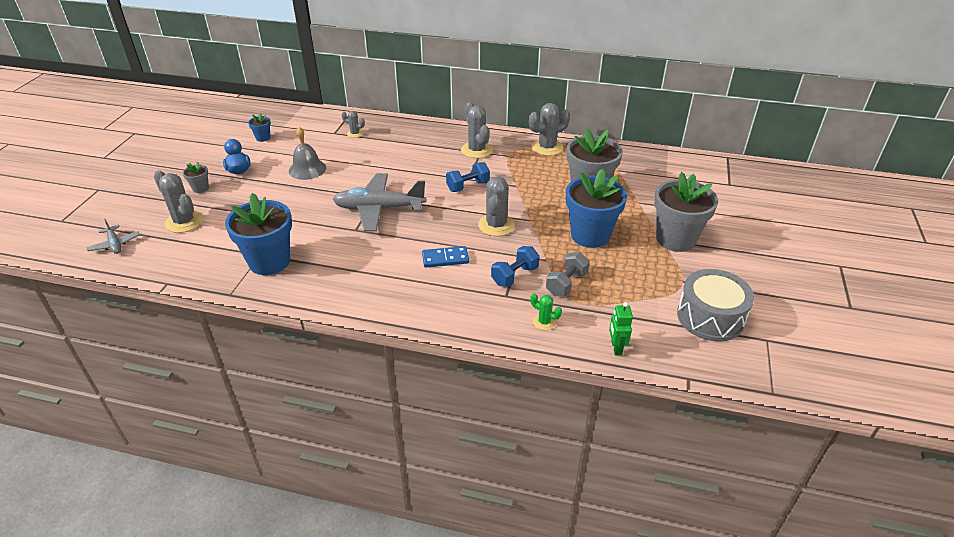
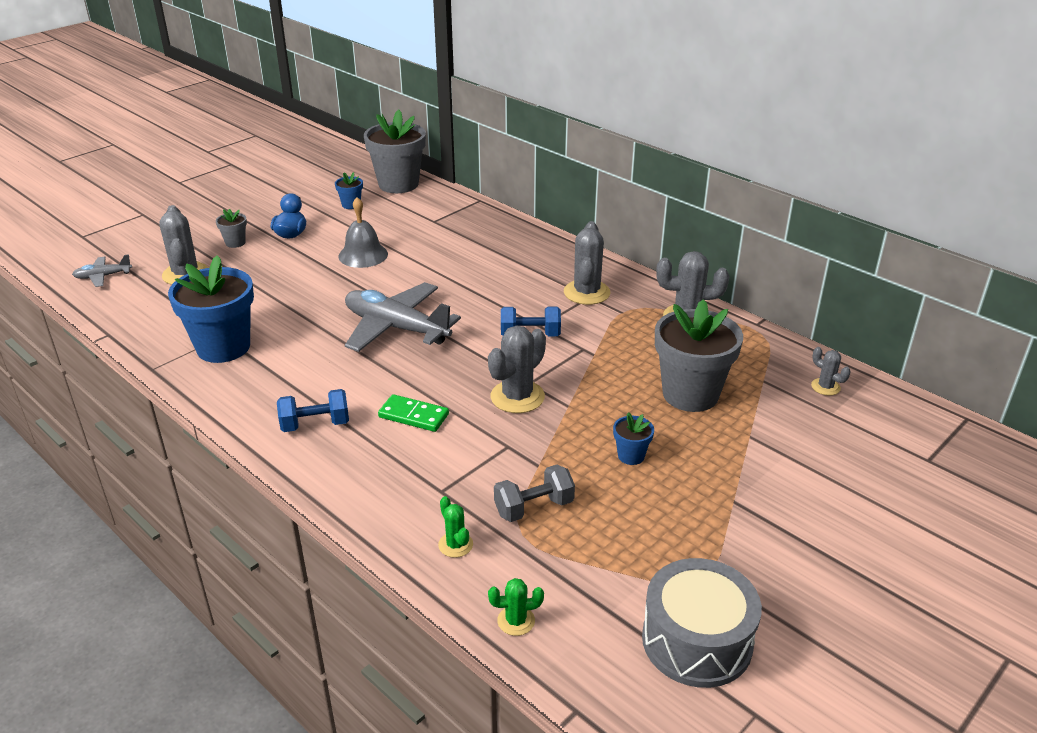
camera: 30 degrees right, 5 degrees down
grey plane [86,219,140,254] -> grey plane turned 75 degrees clockwise [72,254,132,287]
grey cactus [341,111,365,138] -> grey cactus moved to [811,347,851,396]
blue domino [422,246,469,268] -> green domino [378,394,449,432]
blue dumbbell [491,246,540,287] -> blue dumbbell moved to [277,389,349,432]
blue flower pot [566,169,627,248] -> blue flower pot [613,412,654,465], size x0.44
green robot [609,302,633,355] -> green cactus [488,578,544,636]
grey flower pot [654,172,718,252] -> grey flower pot moved to [364,110,426,193]

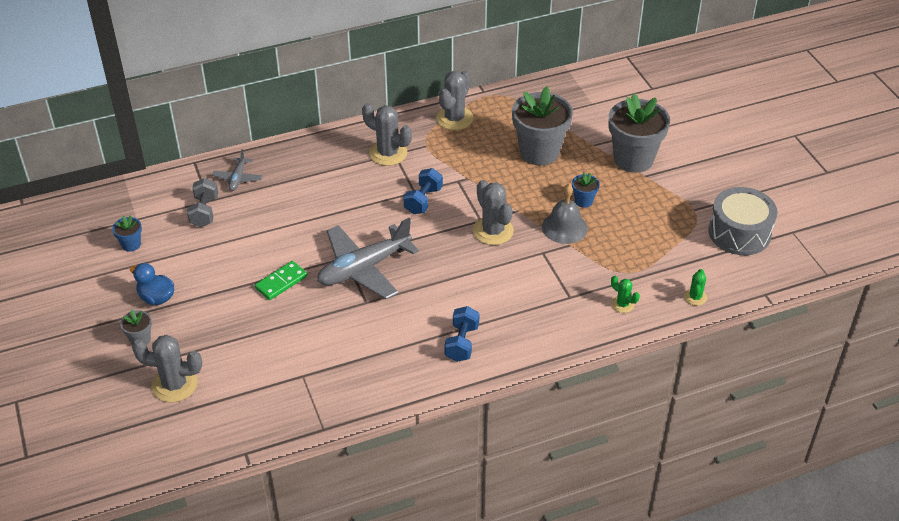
camera: 65 degrees left, 10 degrees up
grey plane [72,254,132,287] -> grey plane moved to [212,149,263,191]
blue flower pot [168,255,254,363] -> none
grey bell [338,197,388,268] -> grey bell moved to [542,184,587,244]
grey flower pot [364,110,426,193] -> grey flower pot moved to [609,94,670,173]
green domino [378,394,449,432] -> green domino moved to [255,261,307,300]
green cactus [438,496,473,558] -> green cactus turned 45 degrees clockwise [611,276,640,313]
grey dumbbell [494,465,575,522] -> grey dumbbell moved to [187,178,218,227]
grey cactus [811,347,851,396] -> none

